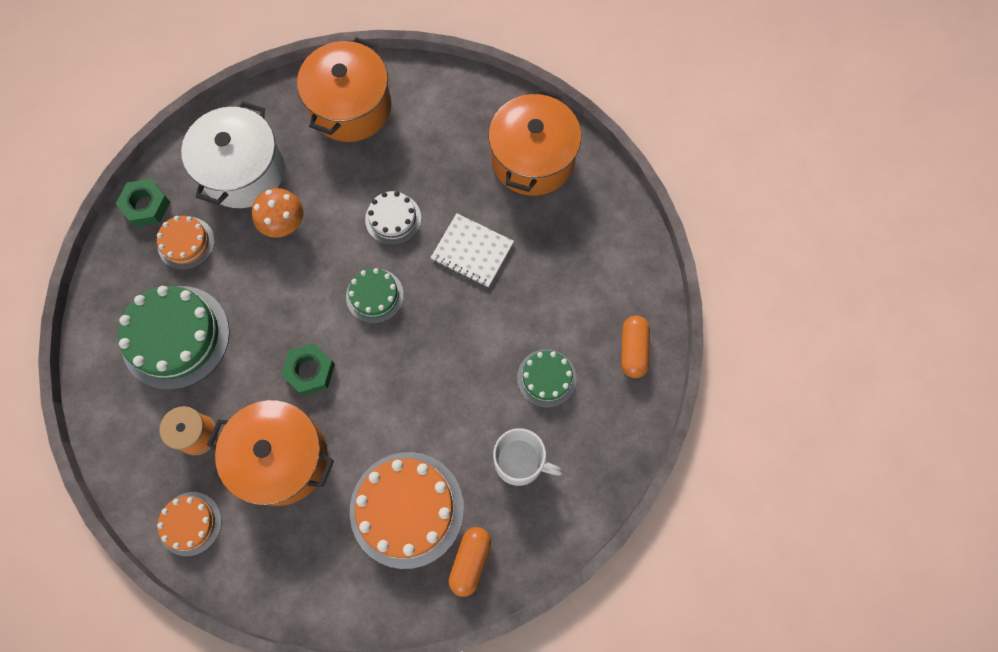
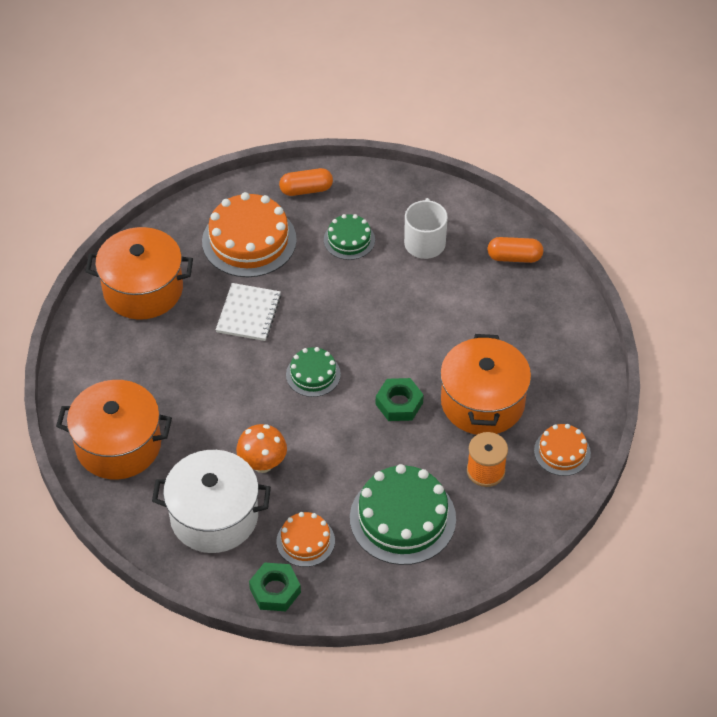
camera: 105 degrees left, 20 degrees down
orange cake [350,452,464,569] -> orange cake moved to [202,192,297,277]
white cake [365,191,421,245] -> none

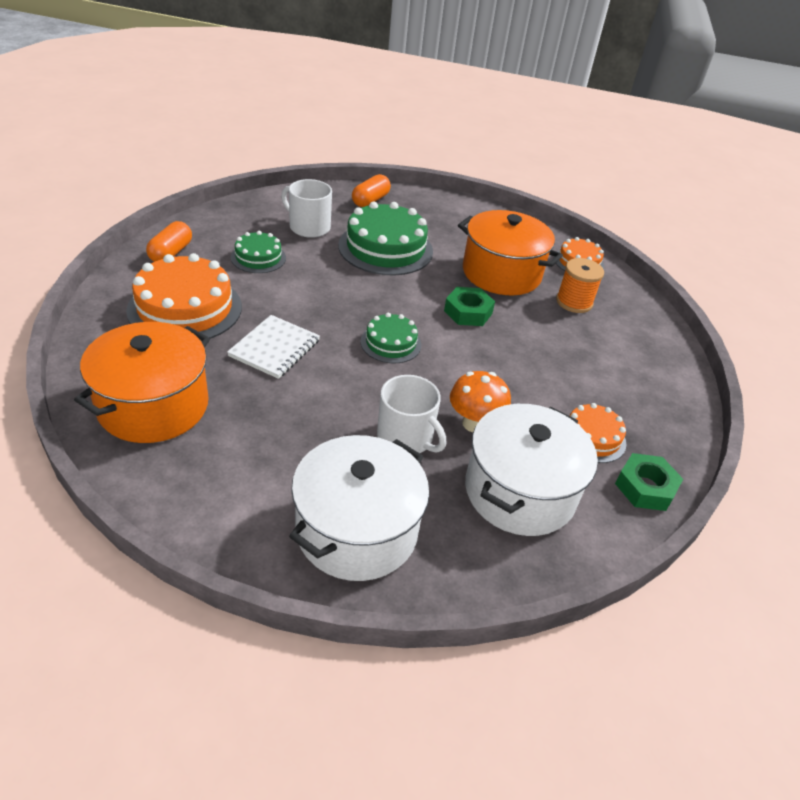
camera: 65 degrees left, 10 degrees down
orange pot [56,380,172,480] -> white pot [289,435,429,581]
white notebook [216,283,281,341] -> white notebook turned 75 degrees clockwise [227,315,320,379]
green cake [350,464,456,565] -> green cake moved to [338,201,433,275]
none -> white mug [377,375,446,453]

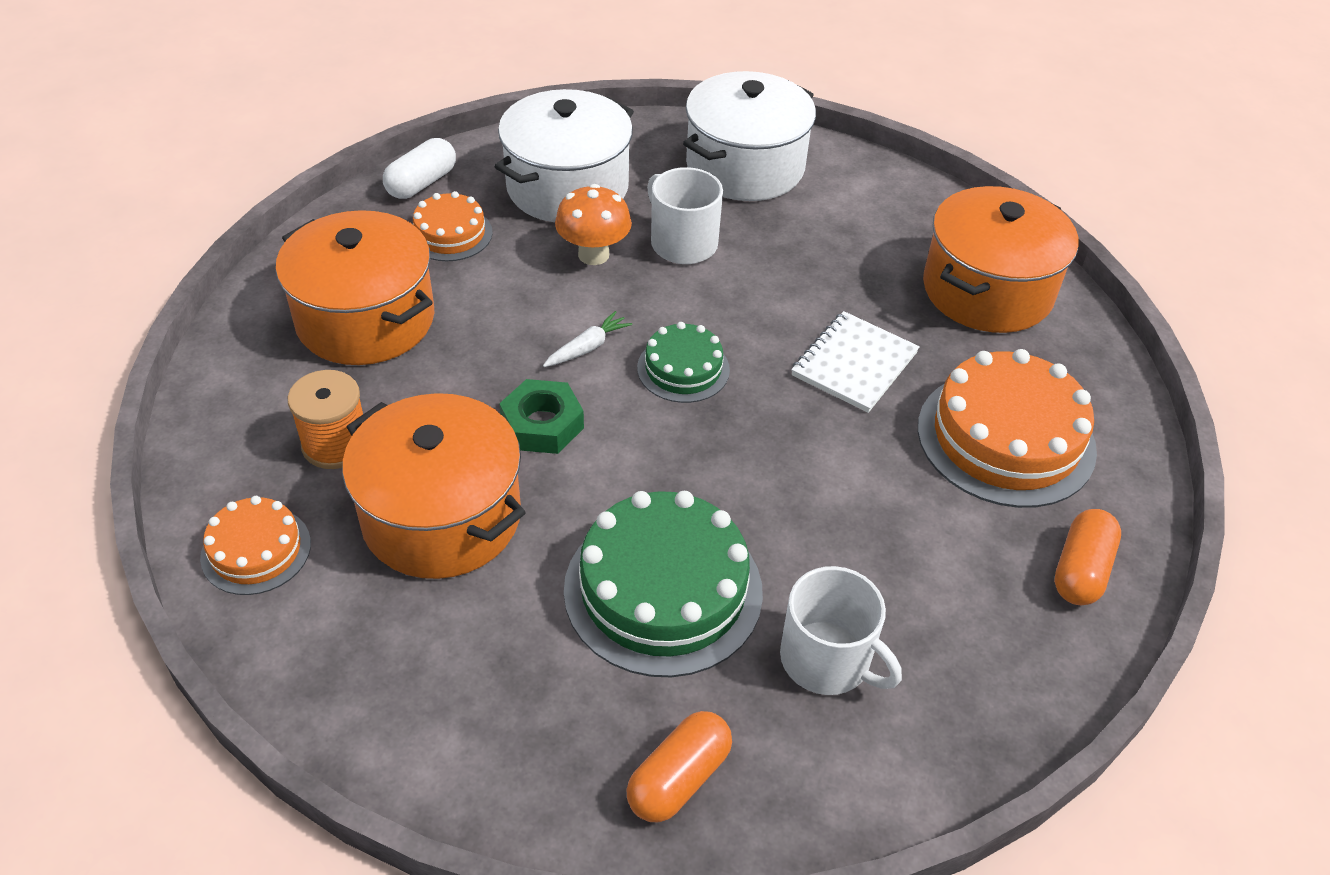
camera: 170 degrees left, 5 degrees up
green cake [231,231,286,273] -> none
green nut [615,453,683,511] -> white capsule [383,138,456,199]
none -> orange pot [276,210,435,365]
none -> white carrot [543,311,632,367]

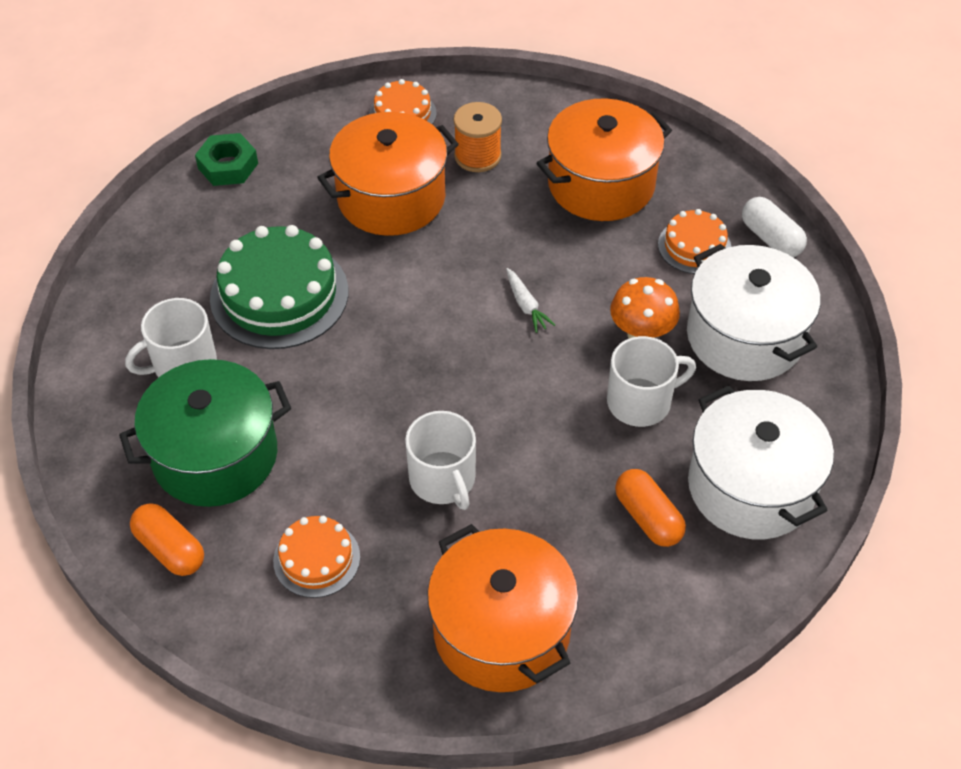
camera: 110 degrees right, 5 degrees up
green nut [499,379,584,454] -> green nut moved to [195,133,258,186]
orange capsule [626,711,732,822] -> orange capsule moved to [615,469,686,547]
green cake [637,322,730,403] -> none
white notebook [791,311,920,413] -> white mug [405,411,476,510]
orange cake [918,349,1097,508] -> orange cake [273,516,360,598], size x0.55
none -> green pot [119,359,291,507]

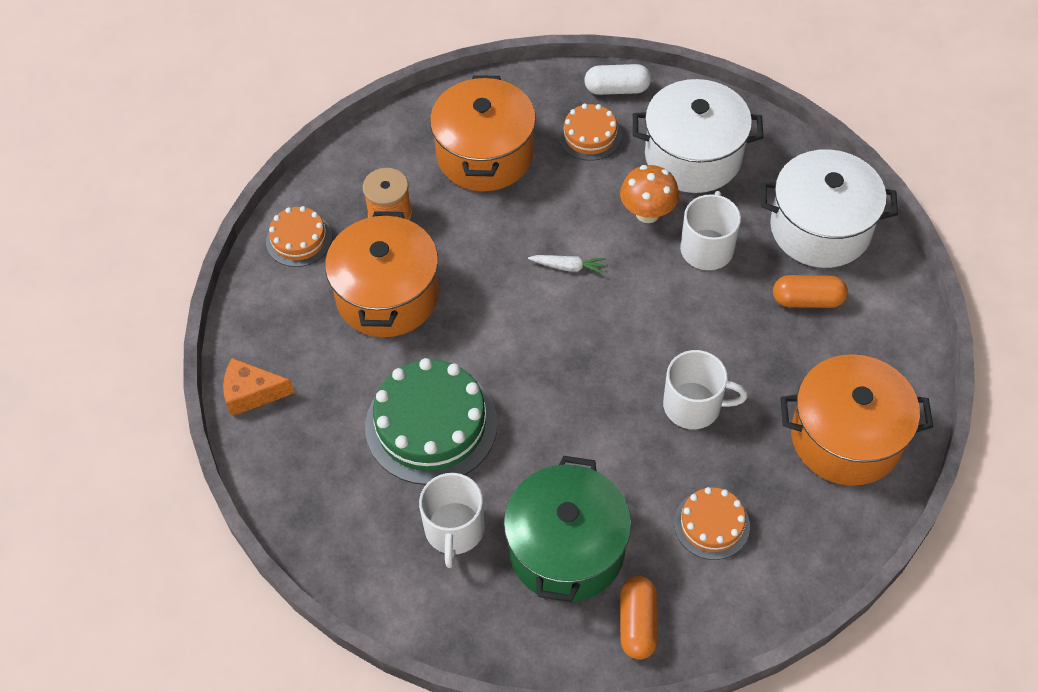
camera: 55 degrees left, 5 degrees up
orange capsule [130,503,204,576] -> orange capsule turned 75 degrees counterclockwise [620,576,658,660]
green nut [195,133,258,186] -> orange cheese [223,358,295,416]

